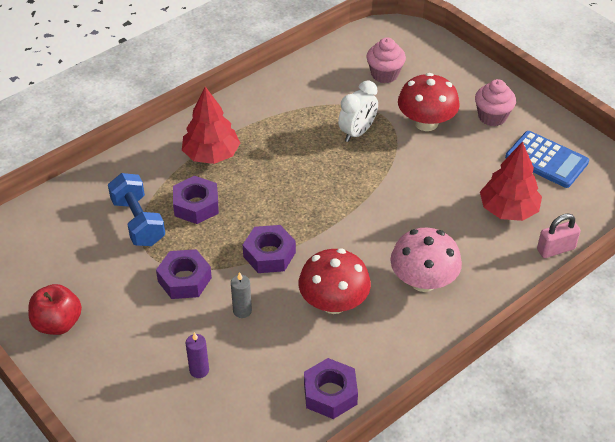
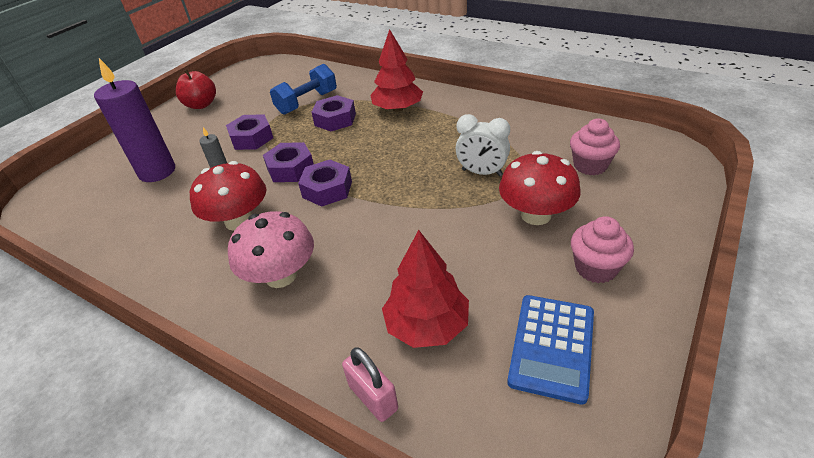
camera: 75 degrees right, 5 degrees down
purple candle [186,332,209,378] -> purple candle [94,58,175,182], size x2.24
purple nut [304,358,358,419] -> purple nut moved to [298,160,352,207]

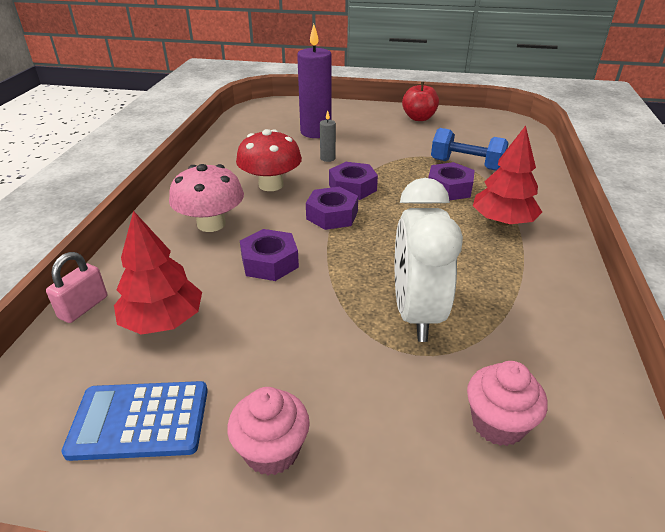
camera: 65 degrees right, 5 degrees down
purple nut [226,114,273,150] -> purple nut moved to [240,229,299,281]
white clock [456,114,510,176] -> white clock [395,178,463,342], size x1.62
red mushroom [499,151,581,225] -> none

